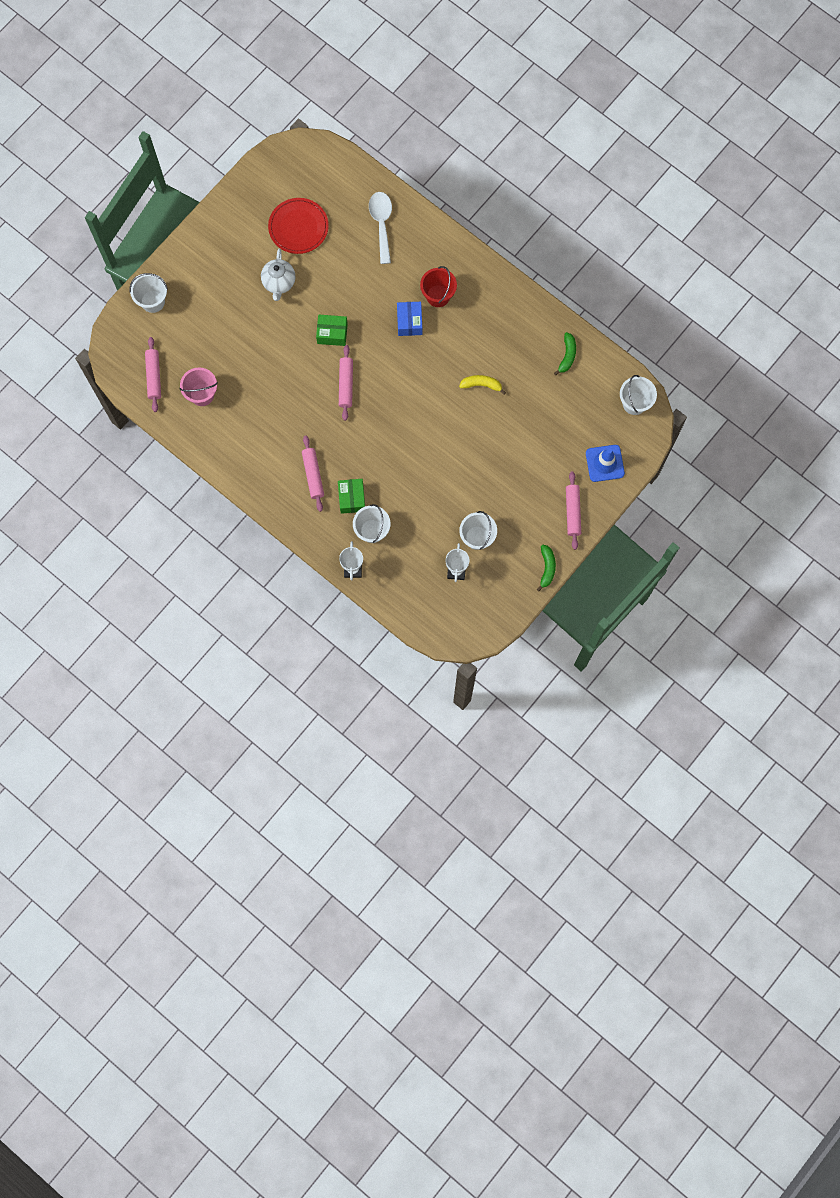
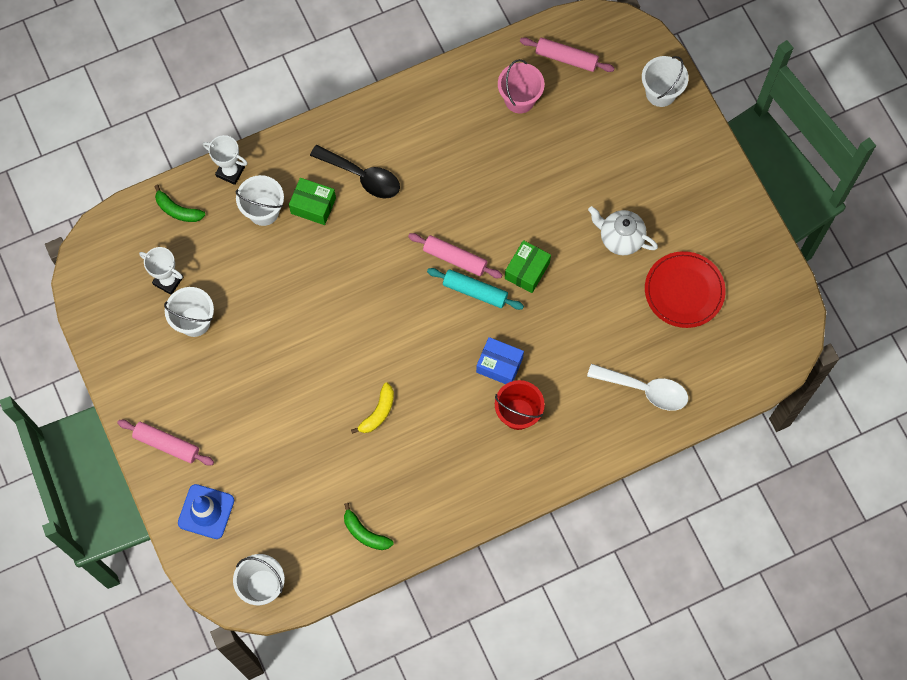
camera: 115 degrees right, 5 degrees down
pink rolling pin [302,436,324,512] -> black spoon [310,145,400,199]
green banana [537,545,556,591] -> green banana moved to [154,185,205,222]
none -> turquoise rolling pin [427,268,524,310]

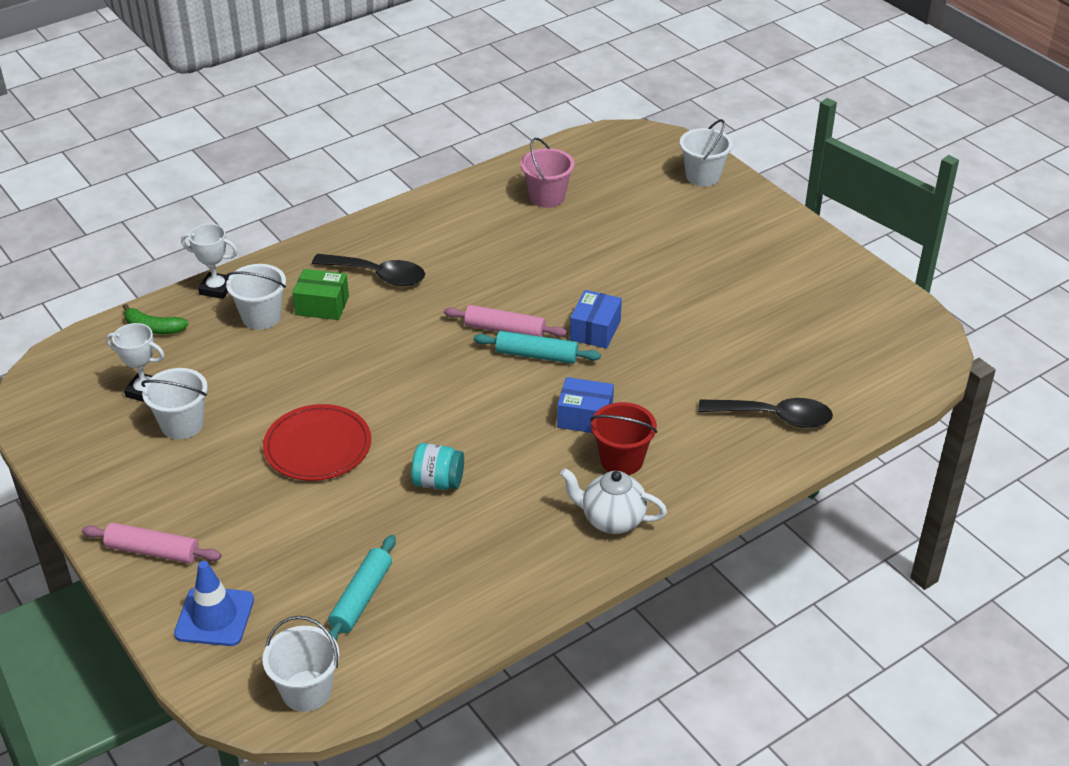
camera: 10 degrees left, 30 degrees down
green banana [344,503,394,550] -> none
yellow banana [351,383,394,434] -> turquoise jar [411,443,464,490]
green box [505,240,551,293] -> blue box [570,290,622,349]
pink rolling pin [520,37,615,72] -> none
white spoon [587,364,688,411] -> black spoon [698,398,833,428]
white teapot [588,206,658,255] -> white teapot moved to [560,468,667,534]
red plate [645,251,726,328] -> red plate moved to [263,404,371,481]
none -> turquoise rolling pin [328,535,396,641]

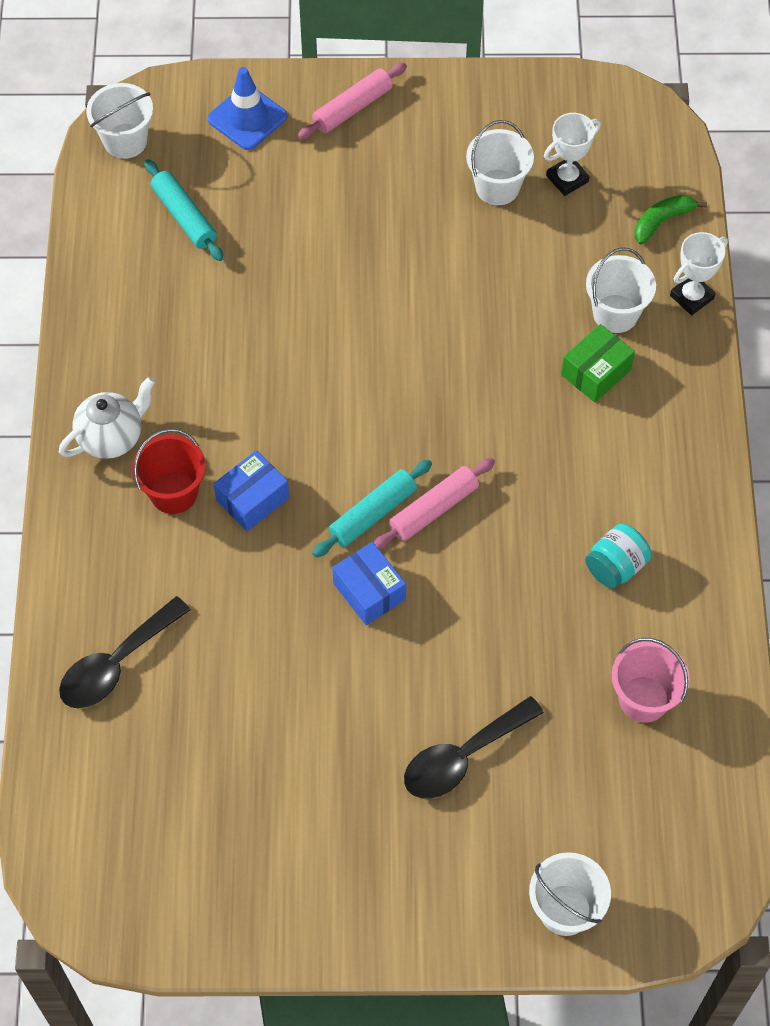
camera: 125 degrees right, 20 degrees up
red plate [263,404,371,481] -> none
black spoon [312,254,425,286] -> black spoon moved to [404,696,544,799]
turquoise jar [411,443,464,490] -> turquoise jar moved to [585,524,651,589]

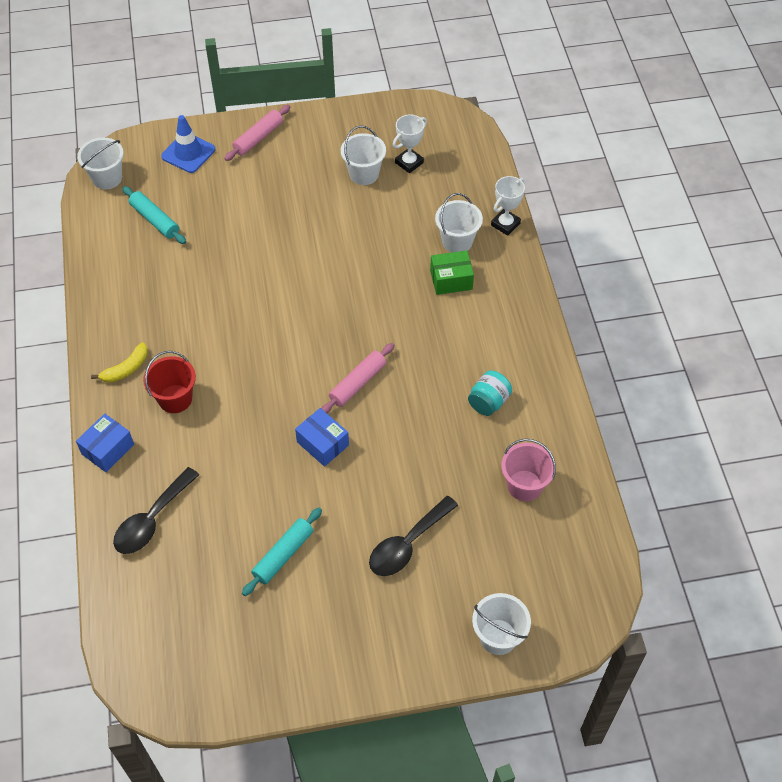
camera: 10 degrees left, 5 degrees down
white teapot [59,376,155,459] -> yellow banana [91,343,148,383]
blue box [214,450,289,531] -> blue box moved to [76,414,134,472]
turquoise rolling pin [312,460,432,557] -> turquoise rolling pin moved to [242,508,322,596]
green box [561,324,635,402] -> green box turned 45 degrees clockwise [430,250,474,295]
green banana [635,195,707,244] -> none

